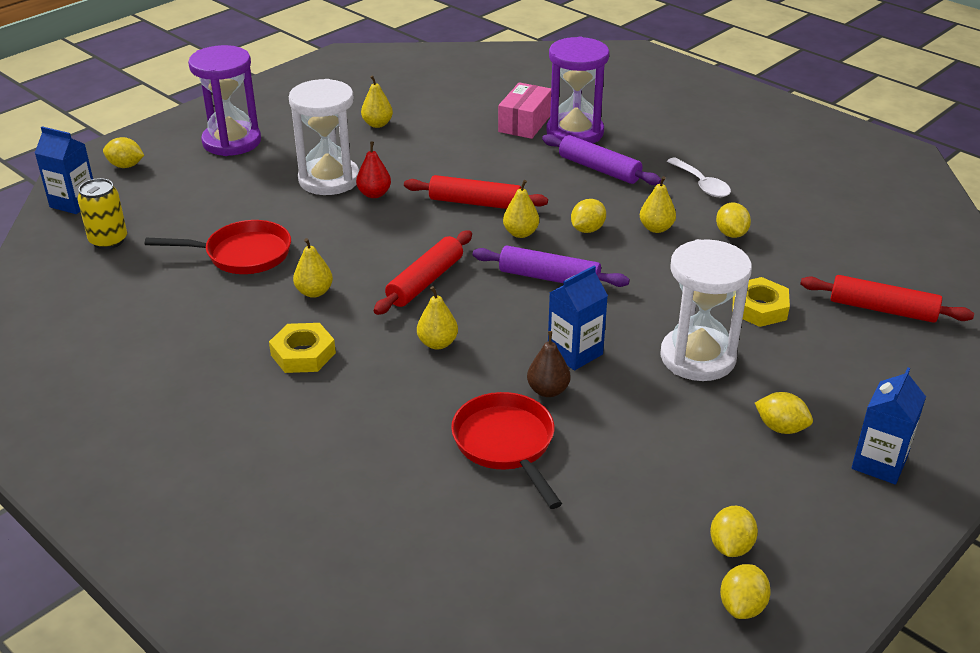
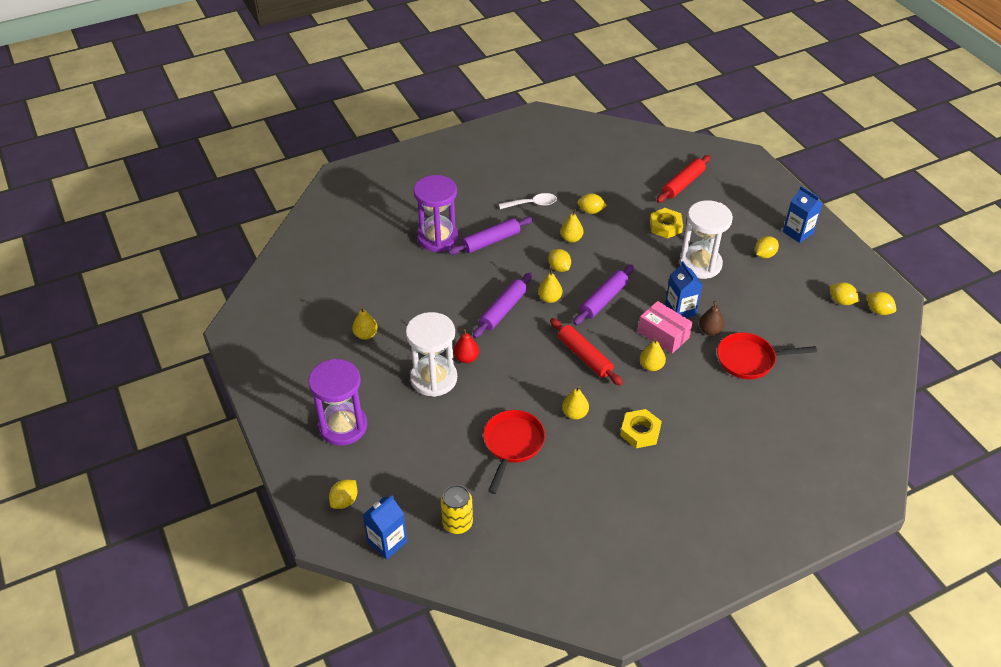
camera: 70 degrees left, 10 degrees up
red rolling pin [404,175,548,209] -> purple rolling pin [473,273,532,338]
pink box [498,82,551,139] -> pink box moved to [638,301,693,354]

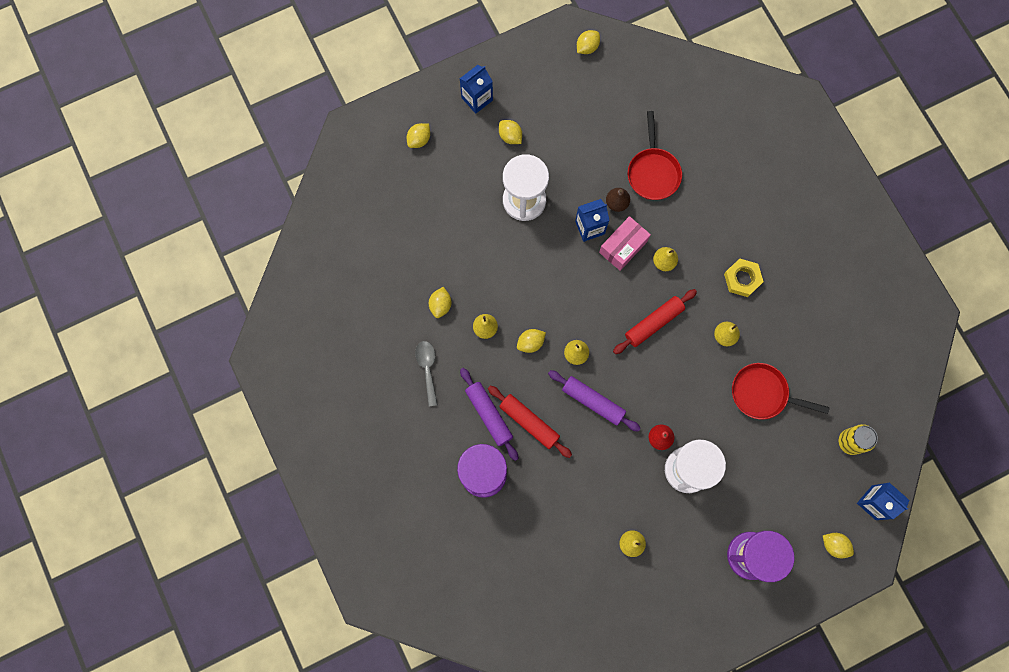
camera: 90 degrees left, 30 degrees up
white spoon [499,193,557,209] -> grey spoon [415,341,438,407]
purple rolling pin [573,264,634,325] -> none
yellow nut [650,208,683,238] -> none
red rolling pin [657,155,711,203] -> red rolling pin moved to [488,386,572,458]
yellow lemon [830,282,860,305] -> yellow lemon moved to [407,123,430,148]

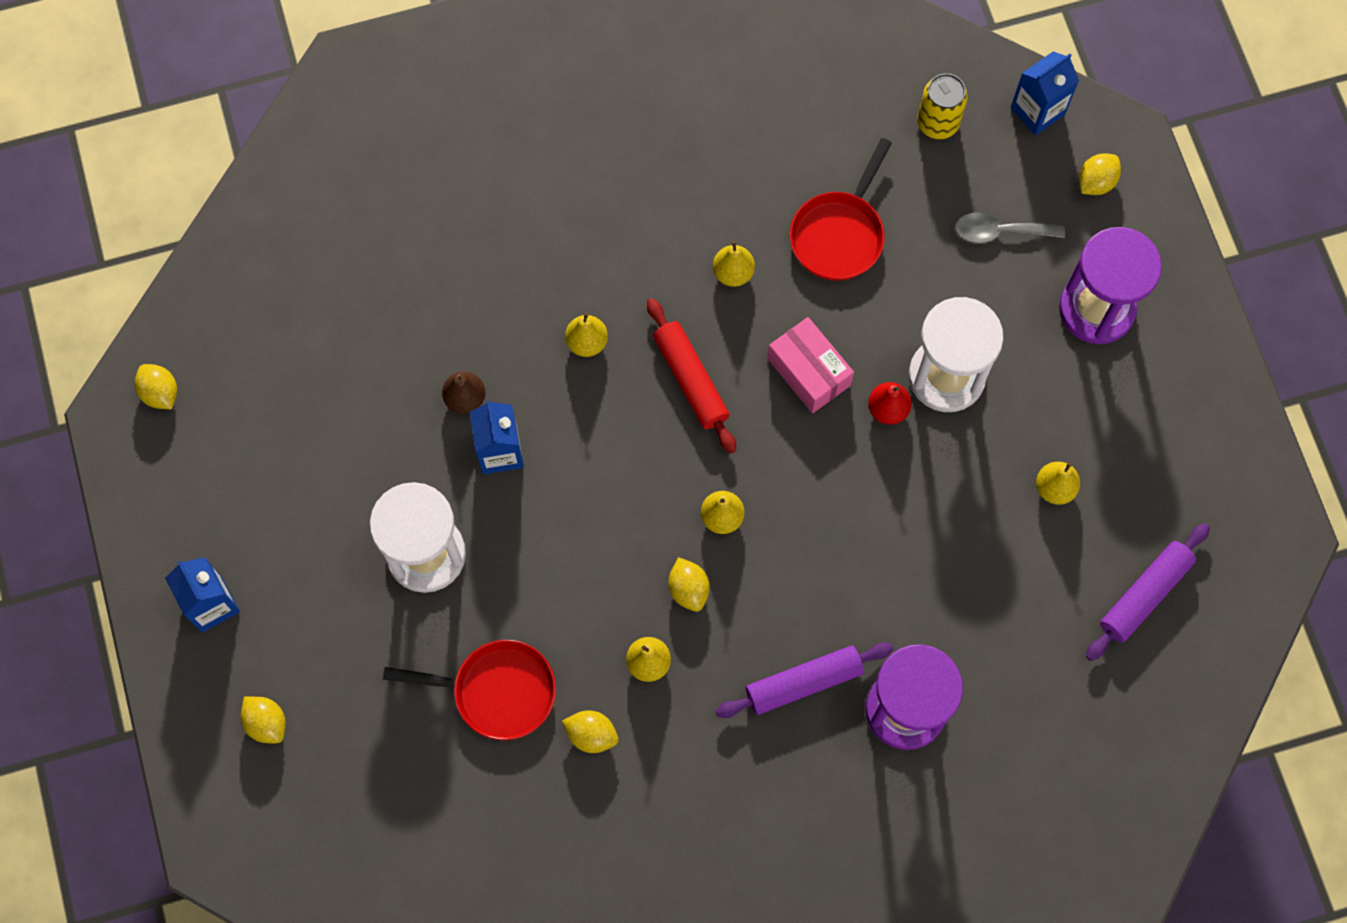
camera: 80 degrees left, 5 degrees down
grey spoon [415,341,438,407] -> grey spoon moved to [955,212,1065,243]
red rolling pin [488,386,572,458] -> none
yellow lemon [499,120,522,144] -> none
purple rolling pin [548,370,641,432] -> purple rolling pin moved to [1086,523,1210,661]
pink box [599,216,651,271] -> pink box moved to [767,317,854,413]
red pan [628,111,682,200] -> red pan moved to [383,640,556,740]
yellow nut [724,259,764,297] -> none

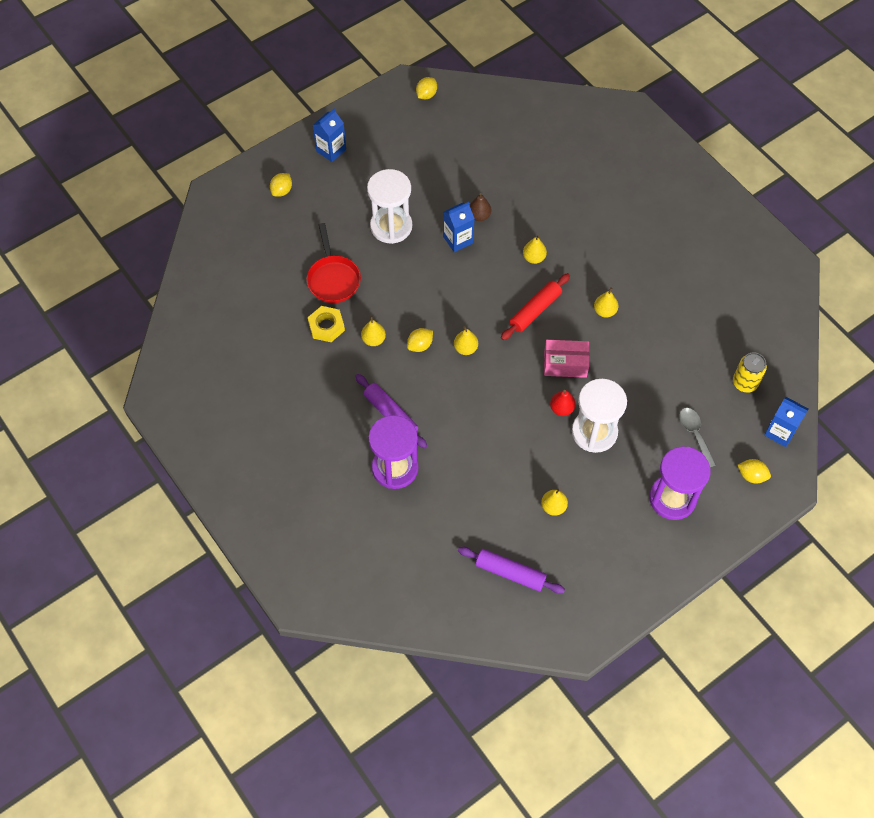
camera: 70 degrees right, 10 degrees down
yellow lemon [562,711,618,753] -> yellow nut [308,306,345,342]
pink box [767,317,854,413] -> pink box turned 60 degrees clockwise [544,340,589,378]
red pan [790,138,892,281] -> none

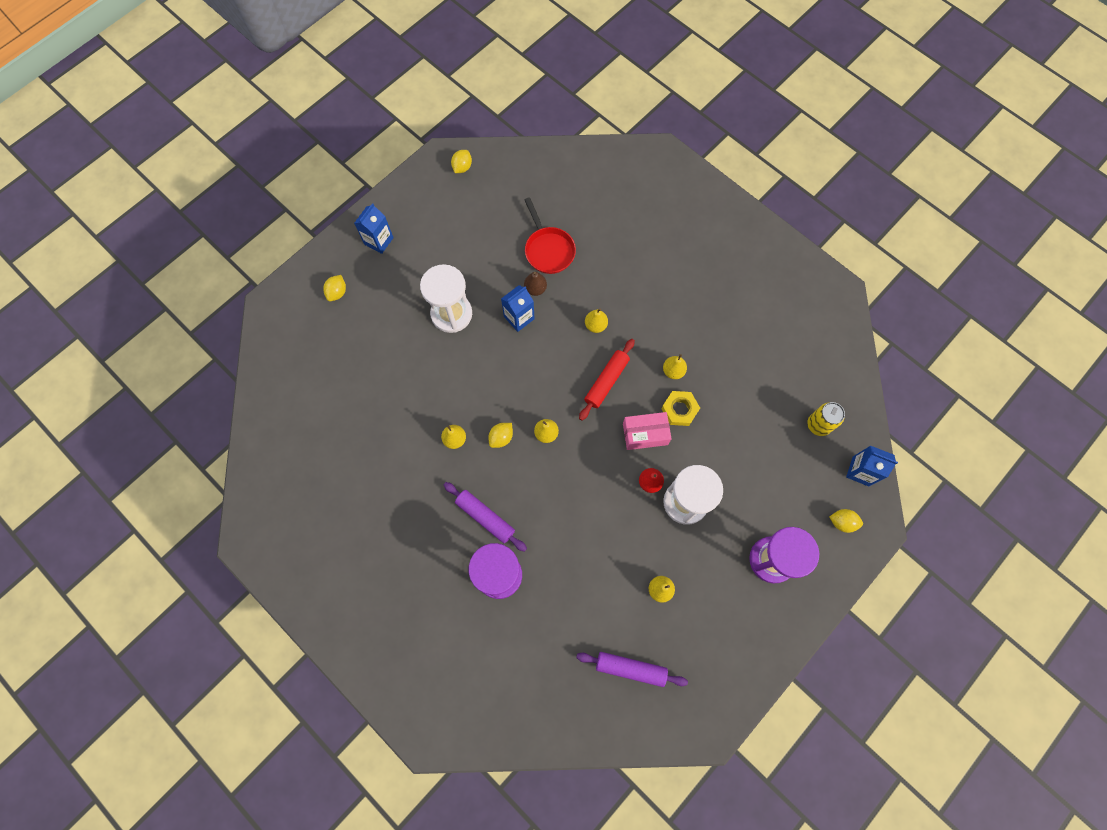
camera: 10 degrees left, 10 degrees up
red pan [307,223,361,303] -> red pan moved to [525,197,576,274]
yellow nut [308,306,345,342] -> yellow nut moved to [661,391,700,426]
grey spoon [679,408,716,467] -> none

